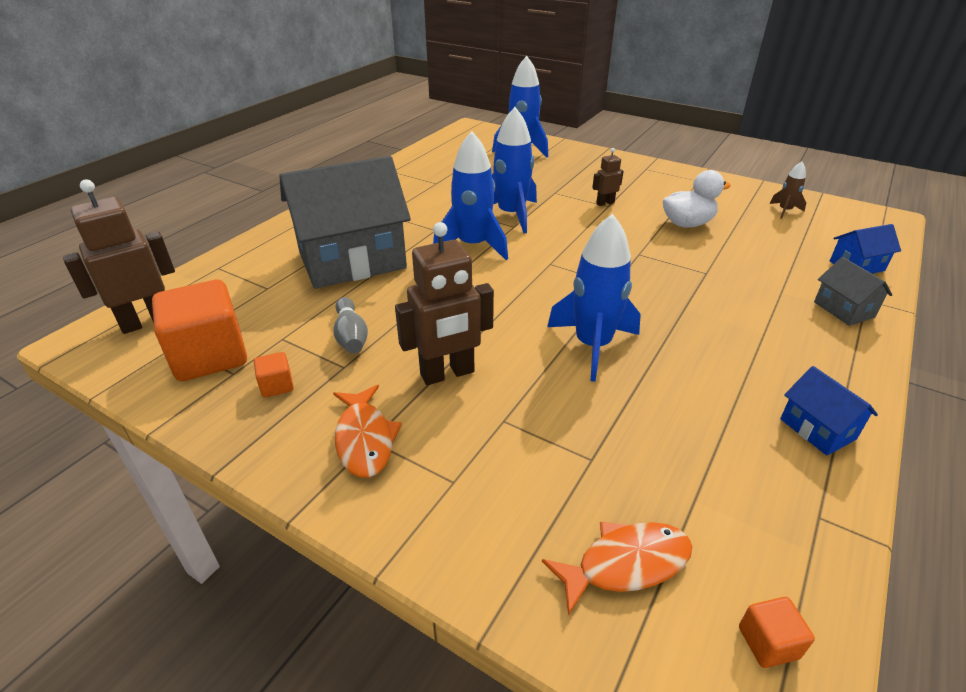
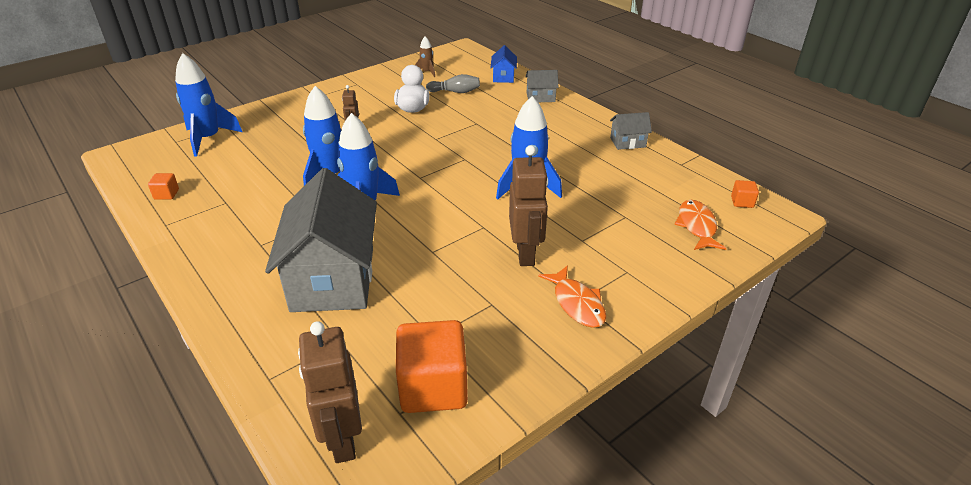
camera: 70 degrees left, 0 degrees up
orange cube [254,352,294,398] -> orange cube moved to [148,173,179,200]
grey bowling pin [333,297,368,354] -> grey bowling pin moved to [426,74,480,93]
orange fish [333,385,402,478] -> orange fish turned 60 degrees clockwise [538,265,606,328]
blue house [780,366,878,456] -> grey house [610,112,652,150]

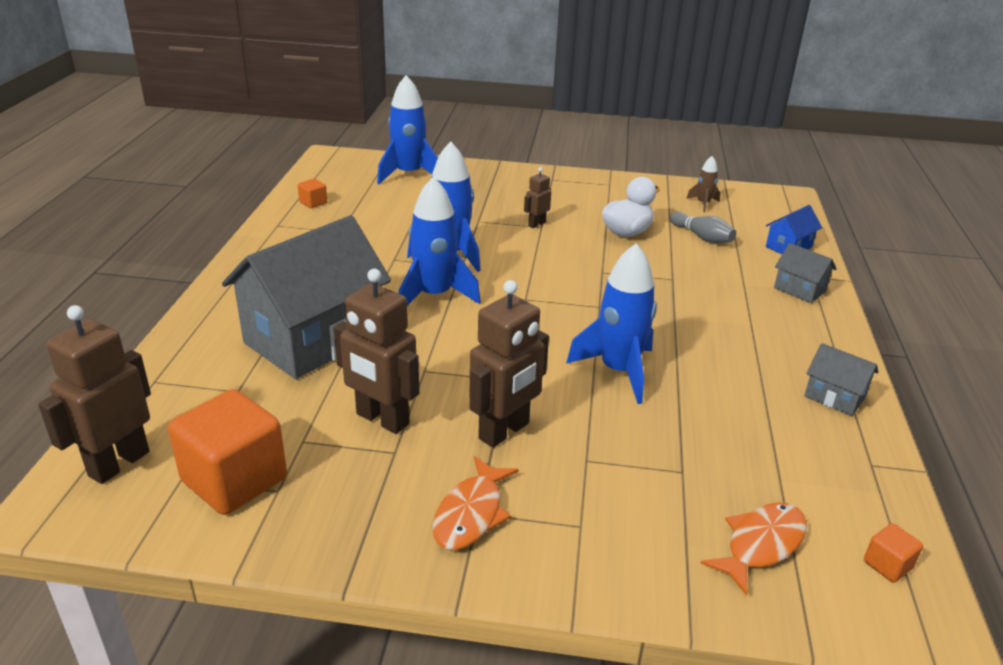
camera: 45 degrees right, 5 degrees down
none -> brown robot [334,269,419,434]

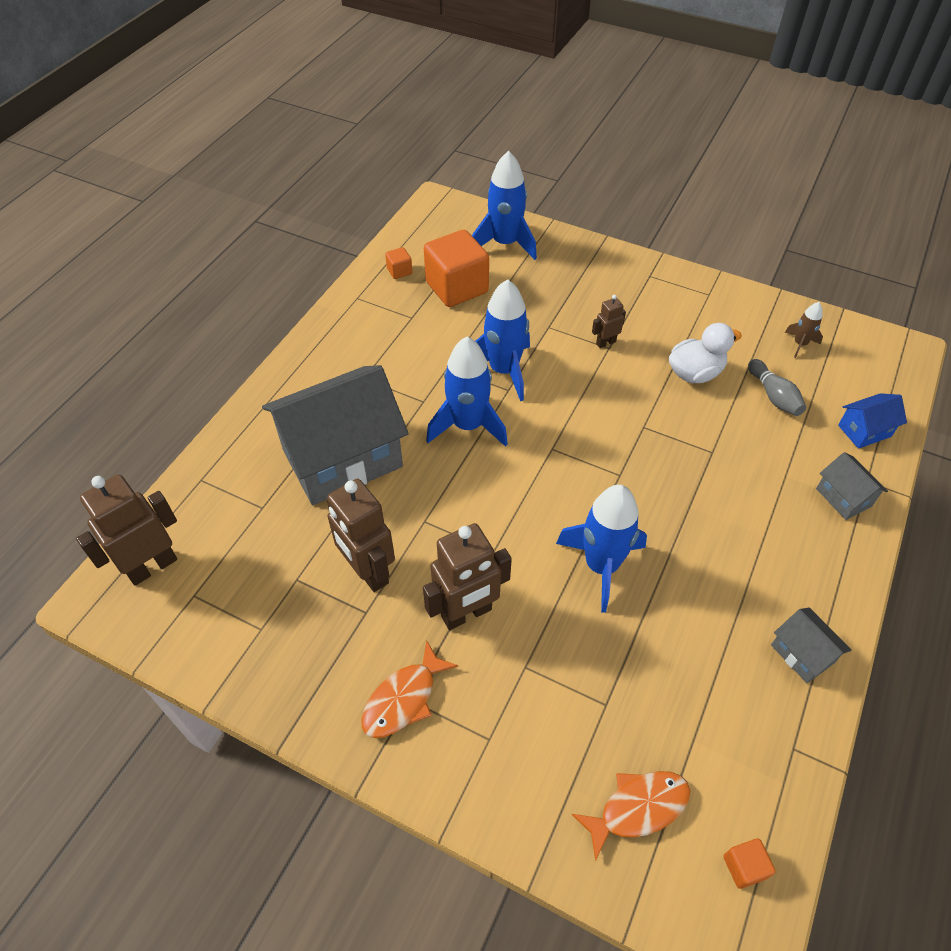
camera: 20 degrees right, 20 degrees up
orange cube [168,389,287,515] -> orange cube moved to [424,230,489,307]

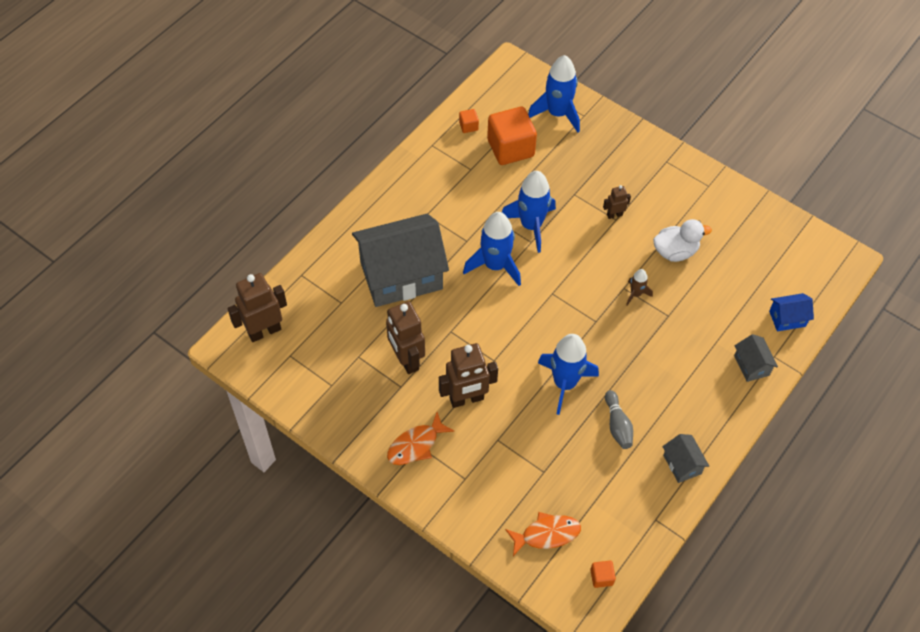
camera: 10 degrees right, 5 degrees up
grey bowling pin [748,359,806,416] -> grey bowling pin moved to [605,390,633,449]
brown rocket [785,302,823,358] -> brown rocket moved to [626,269,653,306]

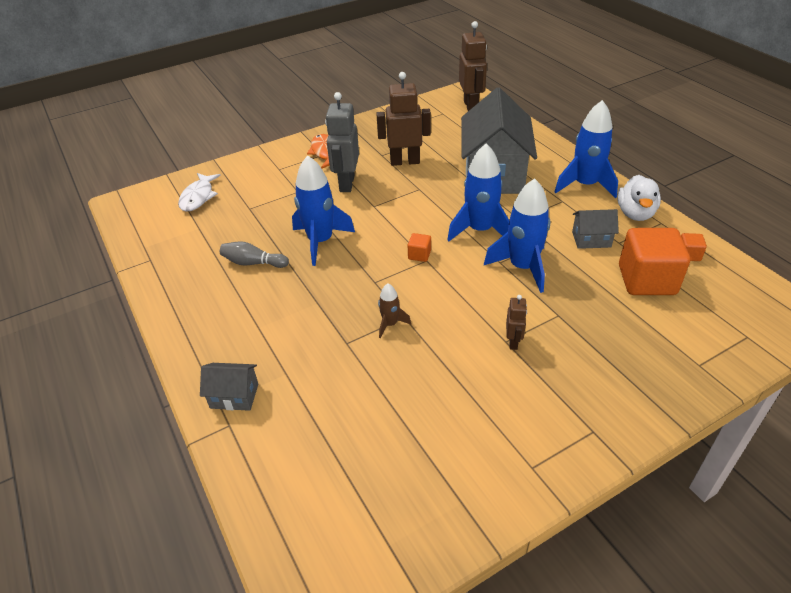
camera: 115 degrees right, 15 degrees down
brown robot [439,343,498,408] -> grey robot [325,92,359,192]
orange fish [505,512,581,556] -> white fish [178,173,221,212]
blue rocket [528,55,580,133] -> blue rocket moved to [554,100,618,198]
orange cube [590,561,616,588] -> orange cube moved to [408,233,431,262]
white duck [653,219,712,262] -> white duck moved to [617,175,661,221]
grey house [662,434,709,483] -> grey house moved to [572,209,619,249]
blue house [769,293,814,332] -> none

